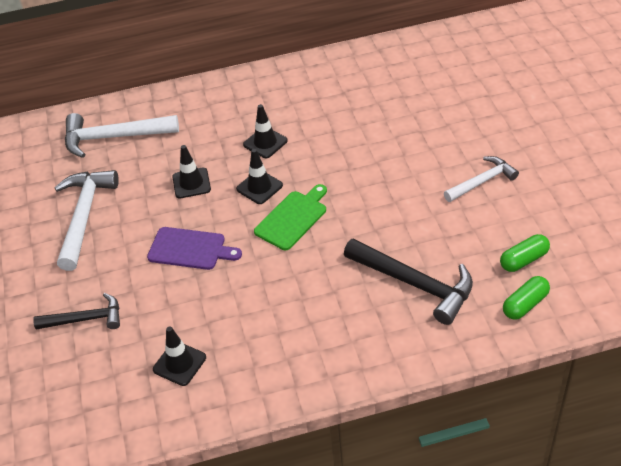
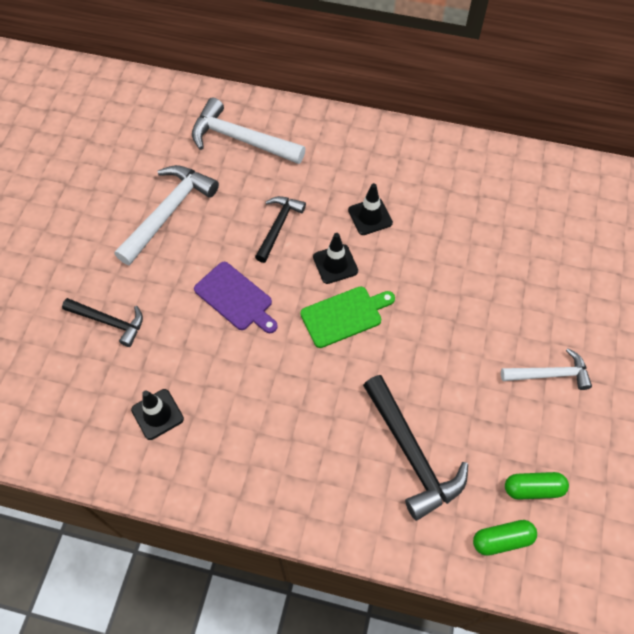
camera: 25 degrees right, 15 degrees up
black traffic cone [172,145,211,198] -> black hammer [255,196,306,263]

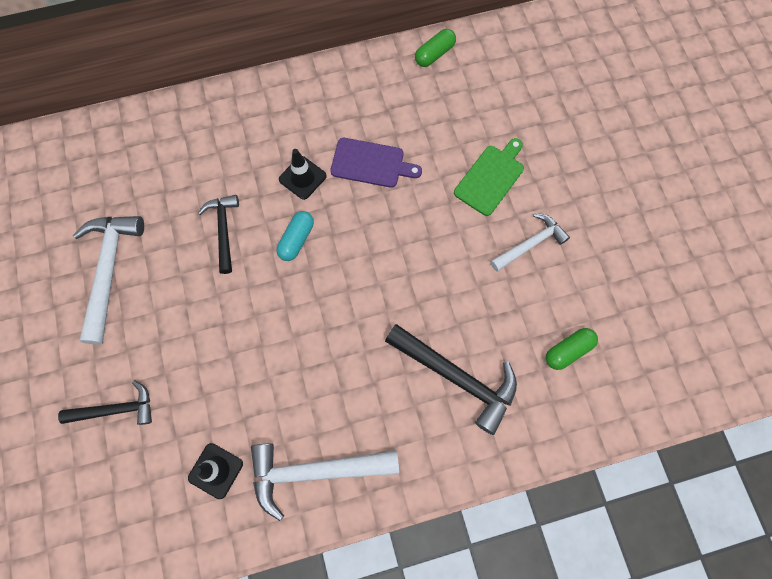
camera: 30 degrees left, 10 degrees up
white hammer [192,98,306,164] -> white hammer moved to [251,443,399,521]
purple cutting board [194,262,278,333] -> purple cutting board moved to [330,138,422,188]
green cutting board [300,286,395,348] -> green cutting board moved to [454,138,524,216]
black traffic cone [313,233,358,284] -> turquoise capsule [276,211,314,261]
green capsule [473,520,537,556] -> green capsule moved to [415,29,456,67]

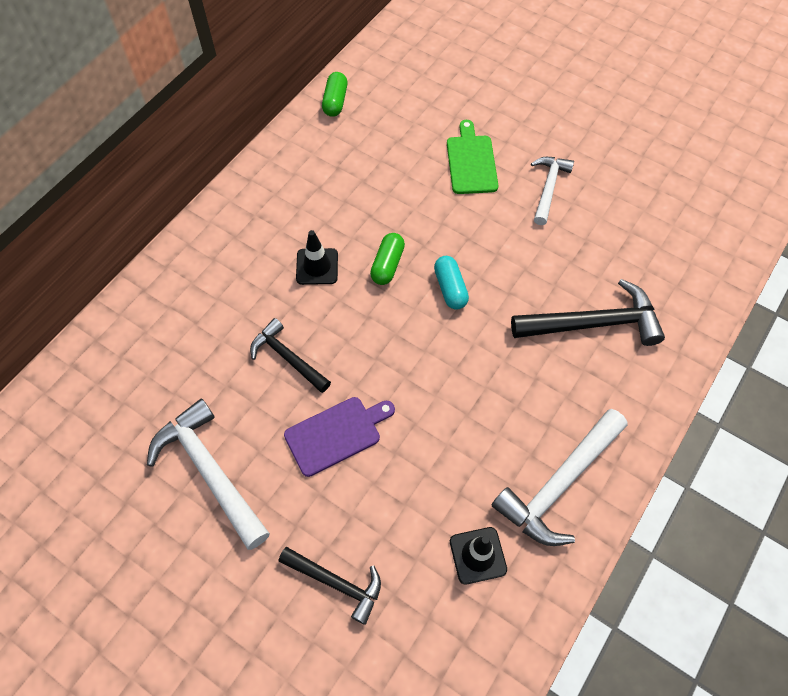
camera: 40 degrees left, 10 degrees down
black hammer [58,380,152,425] -> black hammer turned 75 degrees clockwise [278,547,381,625]
turquoise capsule [276,211,314,261] -> turquoise capsule moved to [434,256,469,310]
purple cutting board [330,138,422,188] -> purple cutting board moved to [284,397,395,477]
green capsule [546,328,598,370] -> green capsule moved to [370,233,405,285]

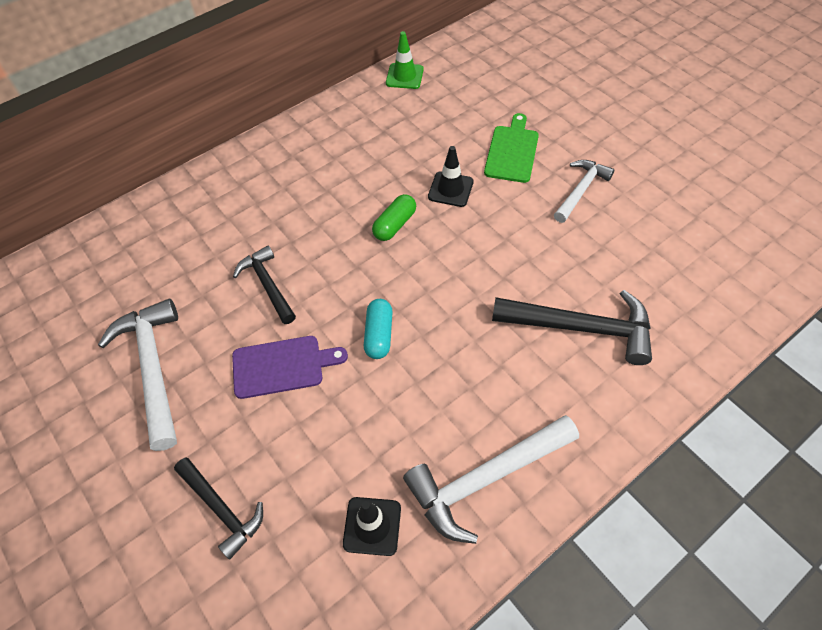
camera: 20 degrees right, 5 degrees down
black traffic cone [296,230,338,285] -> black traffic cone moved to [428,146,474,207]
green capsule [322,72,348,117] -> green traffic cone [386,31,424,89]
turquoise capsule [434,256,469,310] -> turquoise capsule moved to [364,299,393,359]

